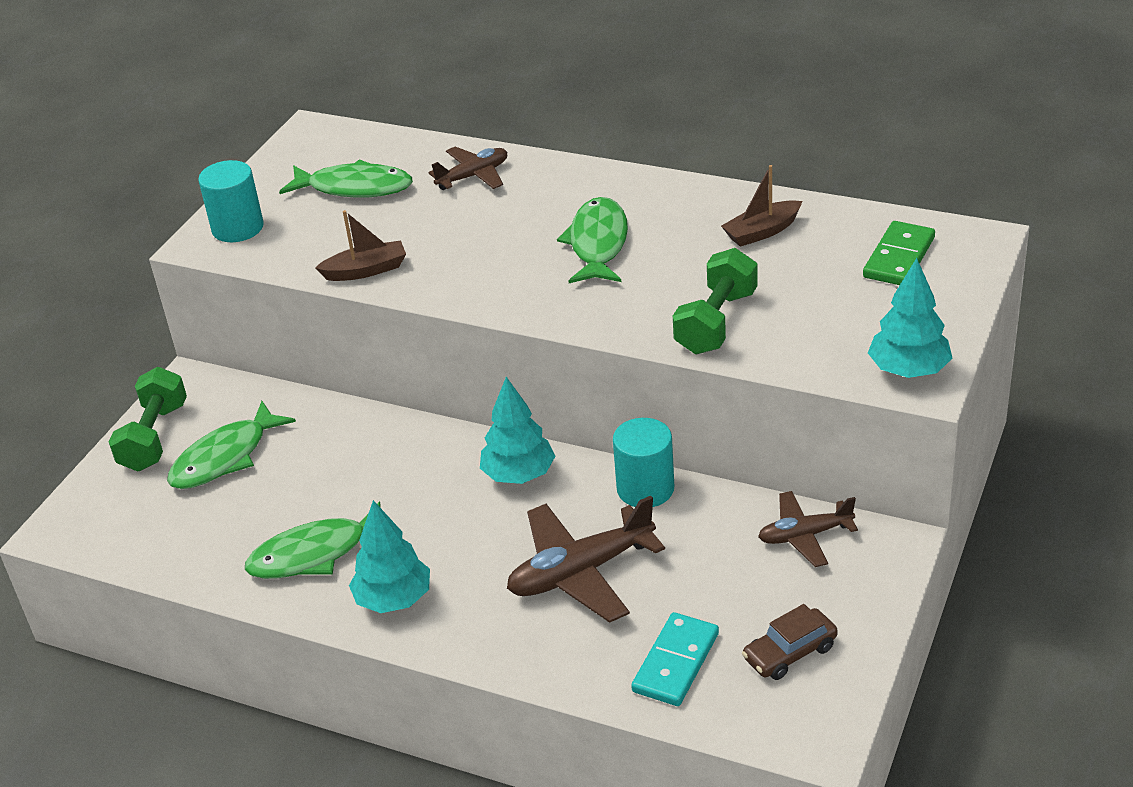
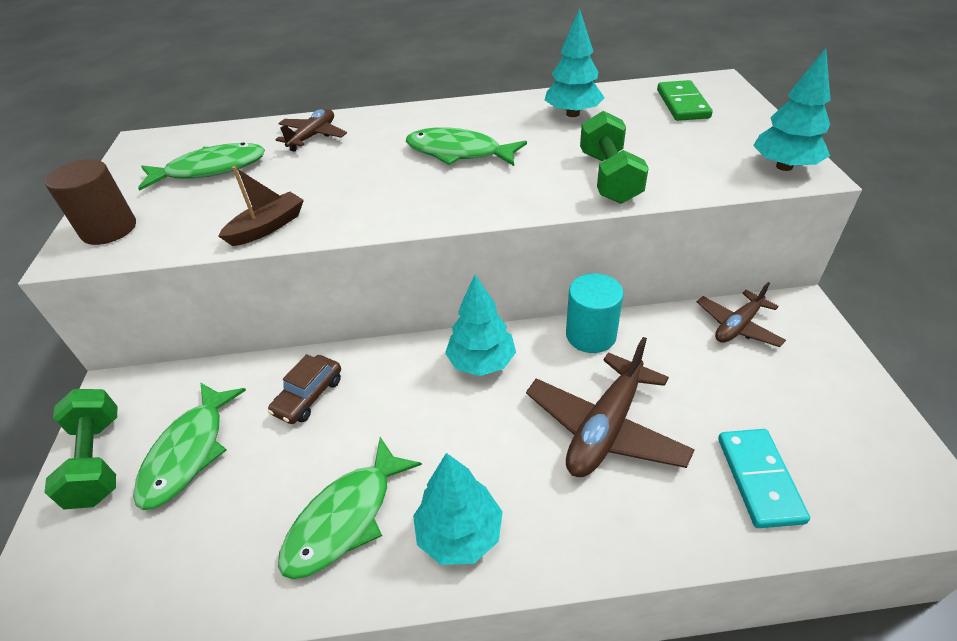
camera: 30 degrees left, 5 degrees up
turquoise cylinder [198,160,264,242] -> brown cylinder [45,159,136,245]
green fish [557,197,628,283] -> green fish turned 45 degrees counterclockwise [406,127,527,166]
brown boat [721,165,802,247] -> turquoise tree [545,8,605,117]
brown car [742,604,838,680] -> brown car moved to [268,354,341,424]

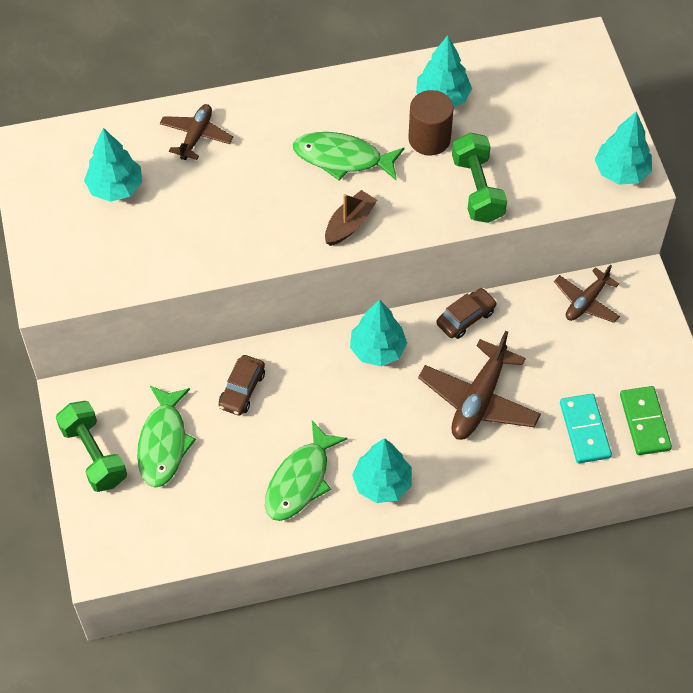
camera: 10 degrees left, 15 degrees up
brown cylinder [45,159,136,245] -> brown cylinder moved to [408,90,454,155]
green fish [138,142,265,191] -> turquoise tree [84,128,142,202]
brown boat [218,166,304,246] -> brown boat moved to [325,190,377,246]
turquoise cylinder [566,273,624,353] -> brown car [436,288,497,339]
green domino [657,80,713,121] -> green domino moved to [620,386,672,455]

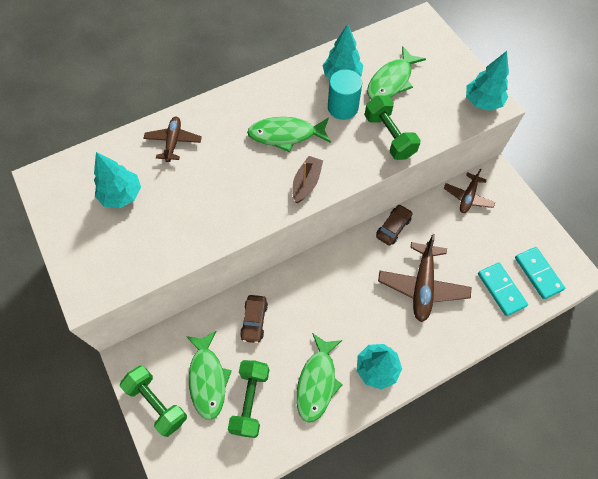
camera: 15 degrees left, 5 degrees up
turquoise tree [350,299,407,366] -> none
brown cylinder [408,90,454,155] -> turquoise cylinder [328,69,362,120]
green domino [620,386,672,455] -> turquoise domino [515,247,565,299]
none -> green dumbbell [228,360,269,438]
none -> green fish [367,46,426,100]

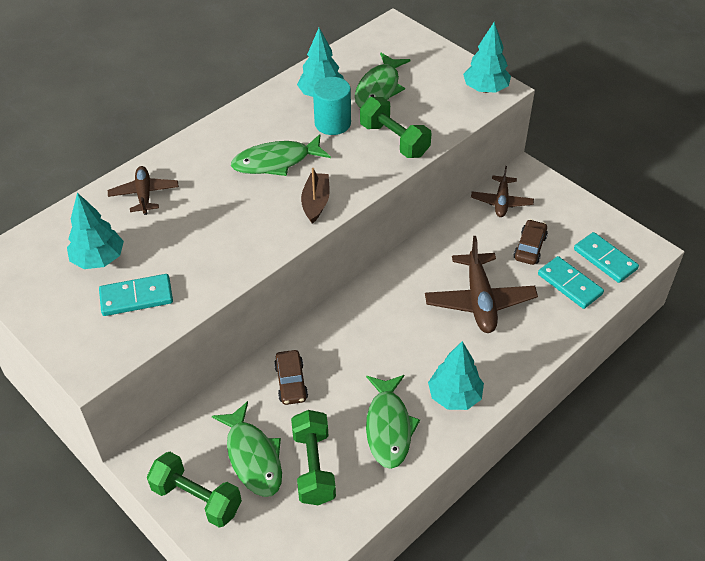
camera: 15 degrees left, 15 degrees down
brown car [376,204,412,246] -> brown car moved to [514,219,548,265]
none -> turquoise domino [99,274,173,316]

